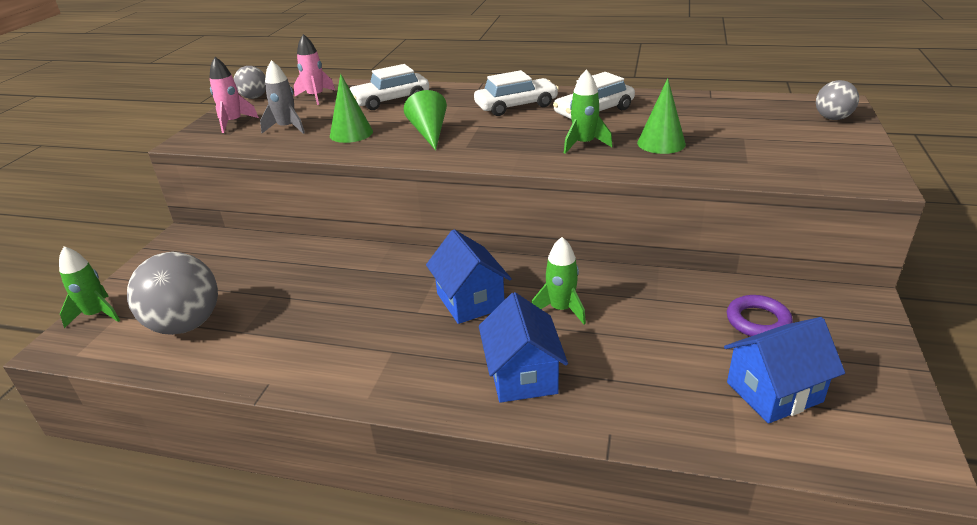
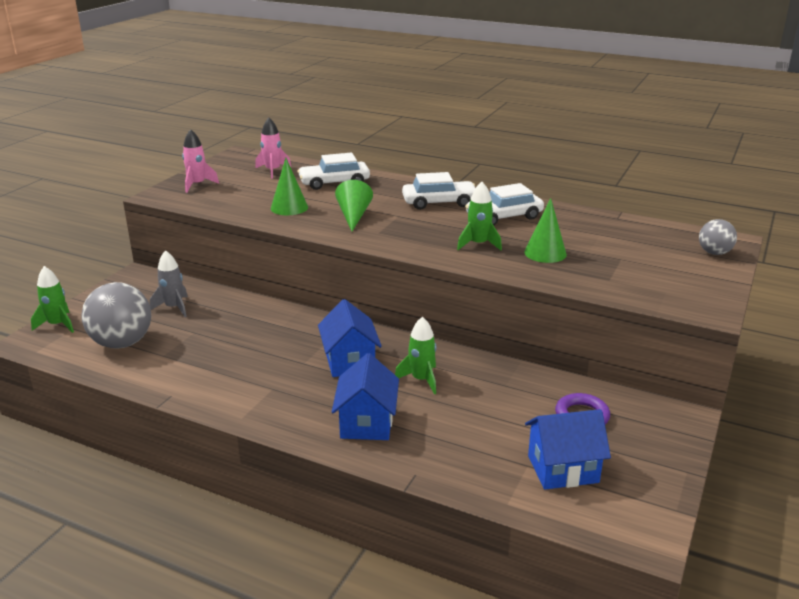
camera: 10 degrees right, 5 degrees down
grey ball [234,66,266,99] -> none
grey rocket [260,60,305,134] -> grey rocket moved to [150,250,188,317]

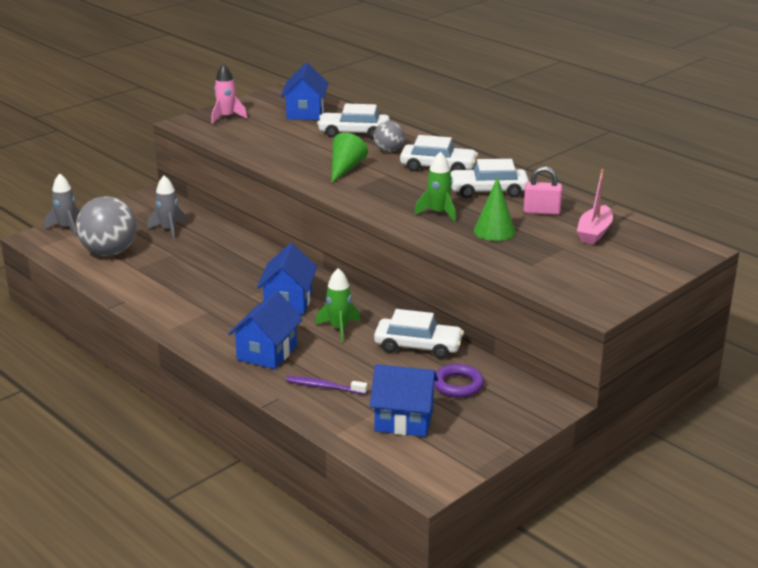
camera: 20 degrees right, 0 degrees up
green rocket [31,266,74,333] -> grey rocket [44,173,80,237]
pink rocket [255,117,291,179] -> blue house [281,63,329,120]
green cone [271,158,308,215] -> none
grey ball [699,219,737,255] -> grey ball moved to [374,121,405,152]
none -> purple toothbrush [286,376,368,395]
none -> white car [374,309,464,359]
none -> pink padlock [524,166,562,215]
none -> pink boat [577,169,613,244]

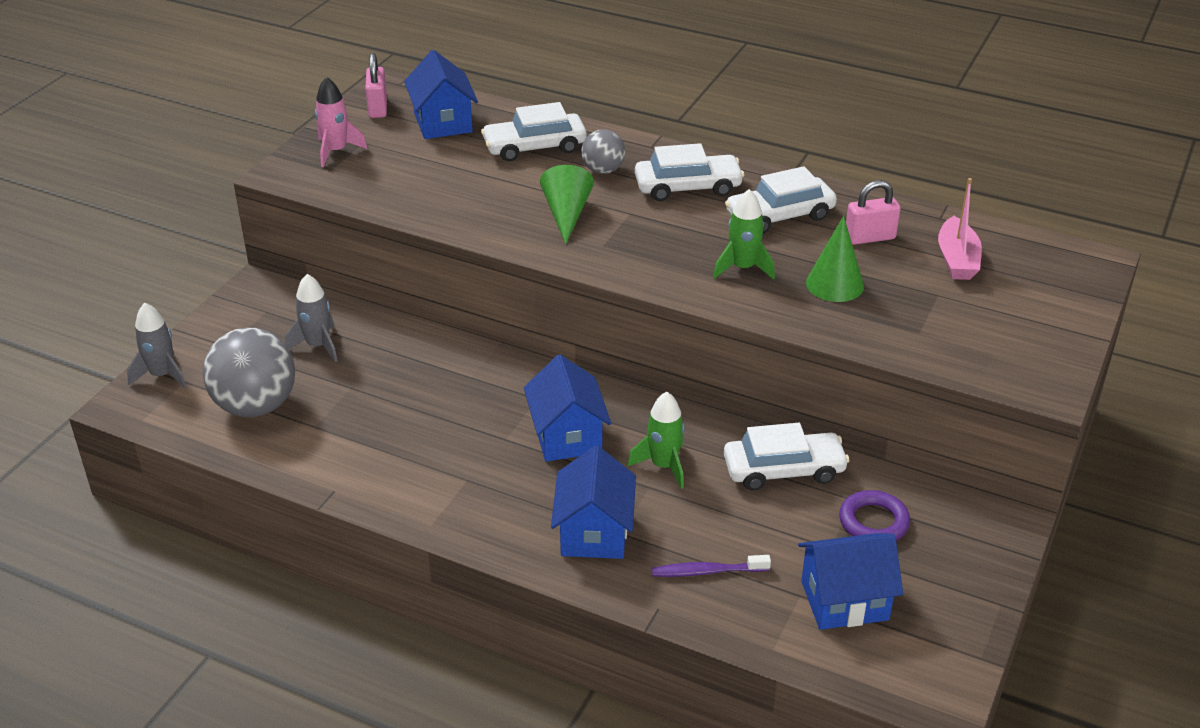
camera: 20 degrees left, 10 degrees up
none -> pink padlock [365,53,387,118]

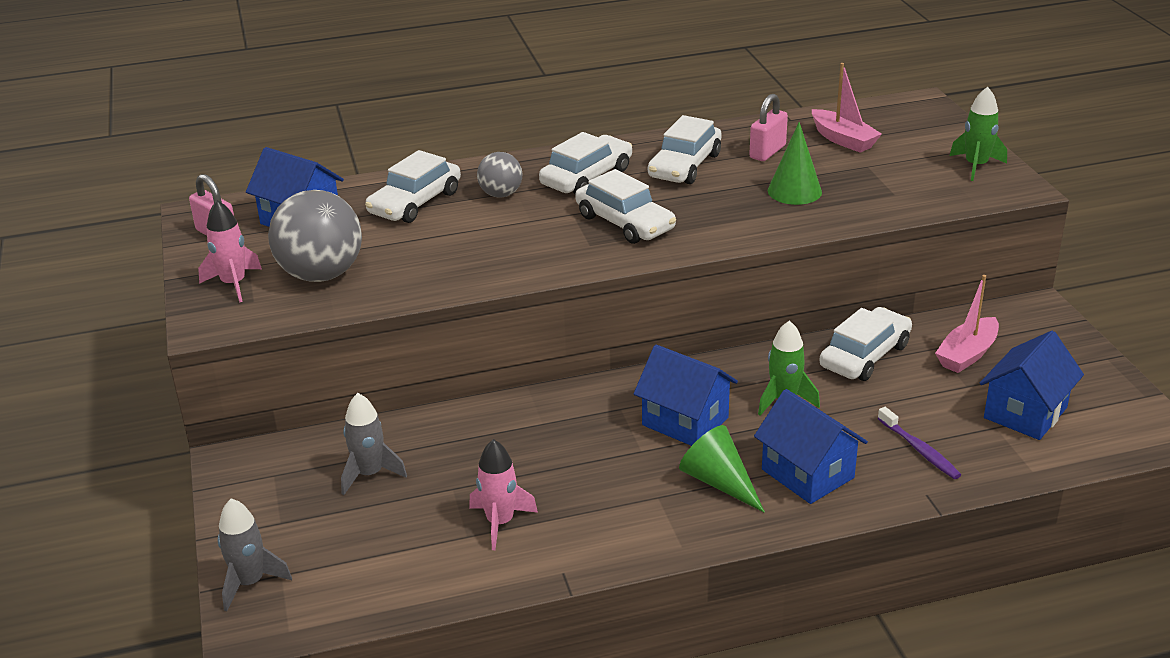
camera: 40 degrees left, 5 degrees down
grey ball [203,328,295,417] -> grey ball moved to [268,190,362,282]
green cone [540,165,594,244] -> green cone moved to [679,425,765,513]
purple toothbrush [652,555,771,577] -> purple toothbrush turned 75 degrees counterclockwise [877,407,961,479]
green rocket [713,189,775,280] -> green rocket moved to [950,87,1007,181]
purple ring [839,490,910,541] -> pink boat [935,275,999,373]
none -> pink rocket [469,439,538,550]
none -> white car [575,169,676,244]

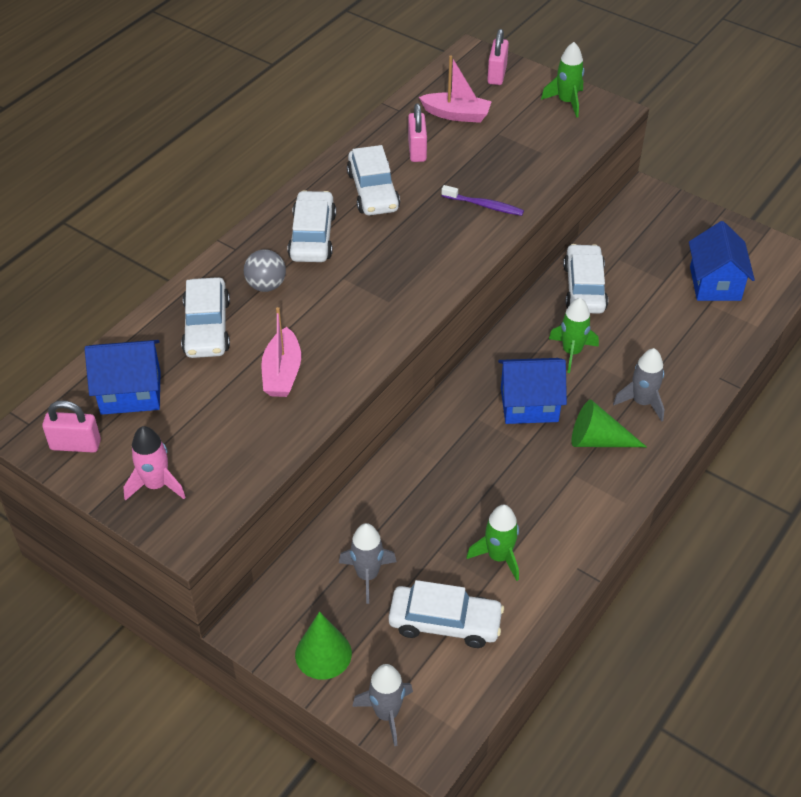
camera: 40 degrees left, 15 degrees up
grey ball [268,190,362,282] -> none
pink rocket [469,439,538,550] -> green rocket [466,505,519,581]
white car [575,169,676,244] -> white car moved to [389,580,504,648]
blue house [754,389,868,504] -> grey rocket [613,348,664,421]
green cone [768,122,822,205] -> green cone moved to [295,611,352,680]
purple toothbrush [877,407,961,479] -> purple toothbrush moved to [441,185,524,216]
pink boat [935,275,999,373] -> pink boat moved to [261,307,301,397]
none -> pink padlock [487,29,509,85]

